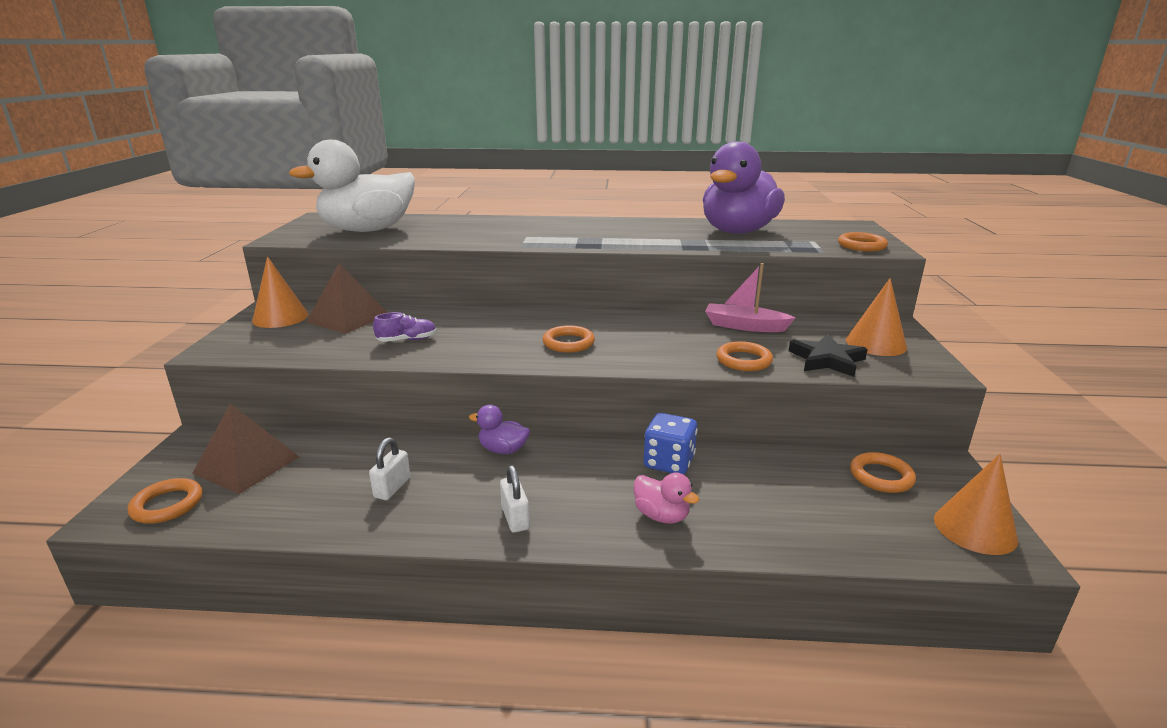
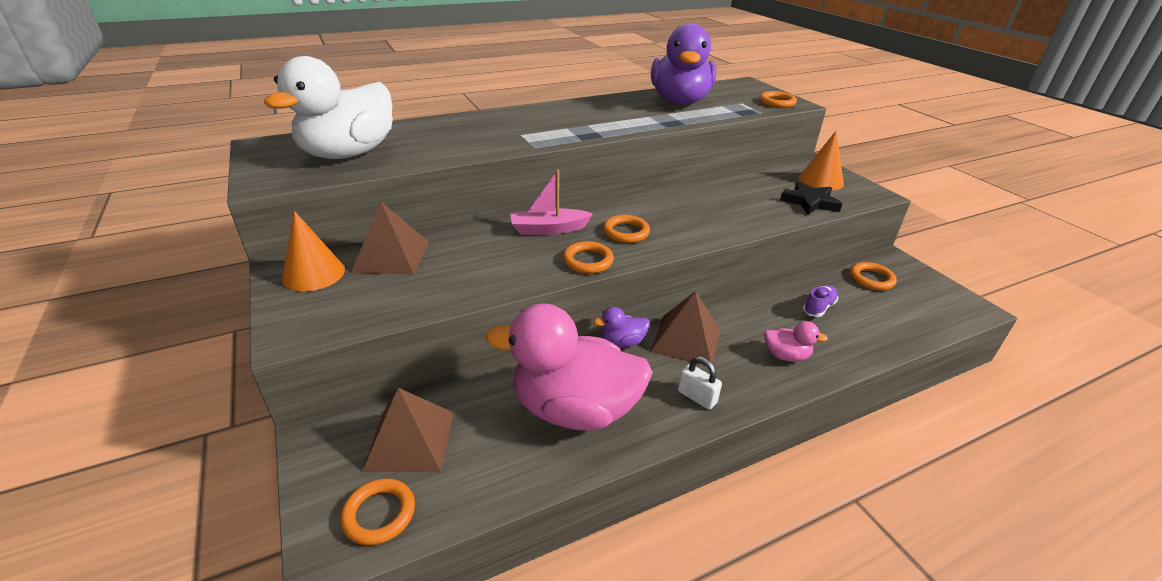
camera: 30 degrees left, 10 degrees up
white padlock [369,437,410,500] -> pink duck [486,303,653,431]
purple shoe [373,312,437,342] -> purple shoe moved to [803,285,838,317]
blue dice [644,413,697,475] -> none
pink boat [705,263,795,332] -> pink boat moved to [510,170,593,235]
orange ring [716,341,773,371] -> orange ring moved to [563,241,614,274]
orange cone [934,454,1018,555] -> none
none -> brown pyramid [650,292,721,365]

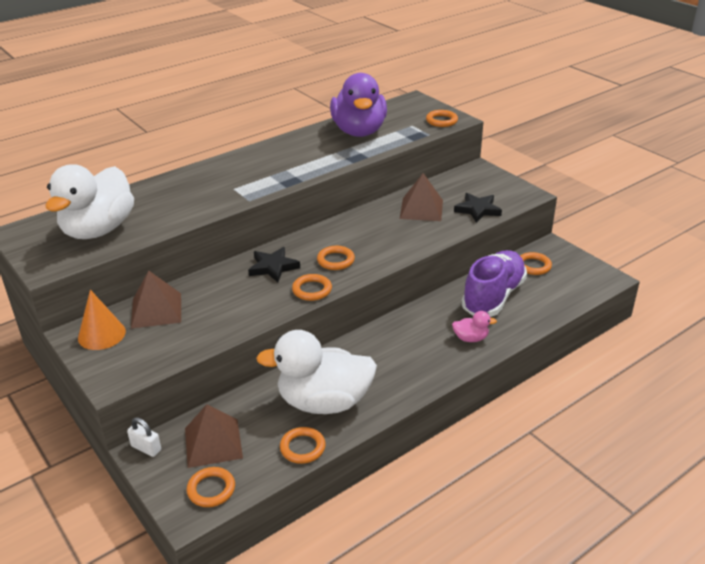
camera: 10 degrees left, 0 degrees up
pink duck [486,303,653,431] -> white duck [256,330,377,414]
pink boat [510,170,593,235] -> black star [248,247,300,282]
purple duck [593,307,650,347] -> none
brown pyramid [650,292,721,365] -> brown pyramid moved to [400,173,443,221]
white padlock [678,357,722,410] -> white padlock moved to [127,417,161,457]
orange cone [799,131,844,190] -> none
purple shoe [803,285,838,317] -> purple shoe [461,250,527,317], size x2.47
none -> orange ring [280,427,326,464]

